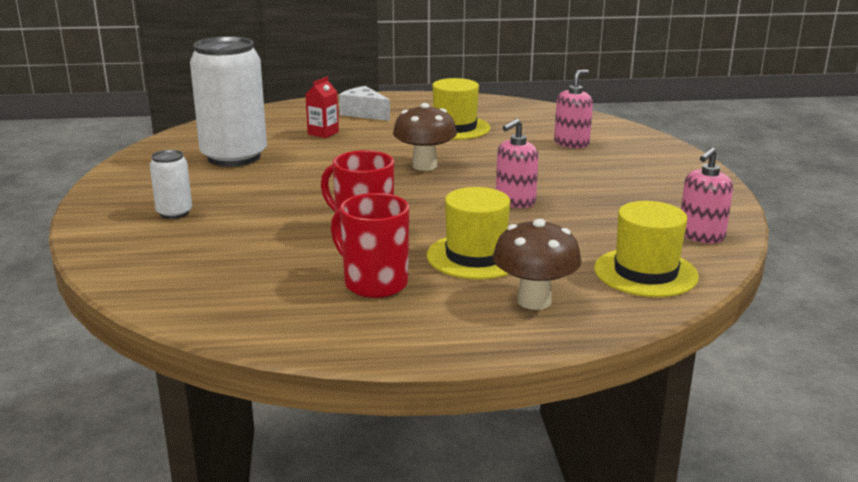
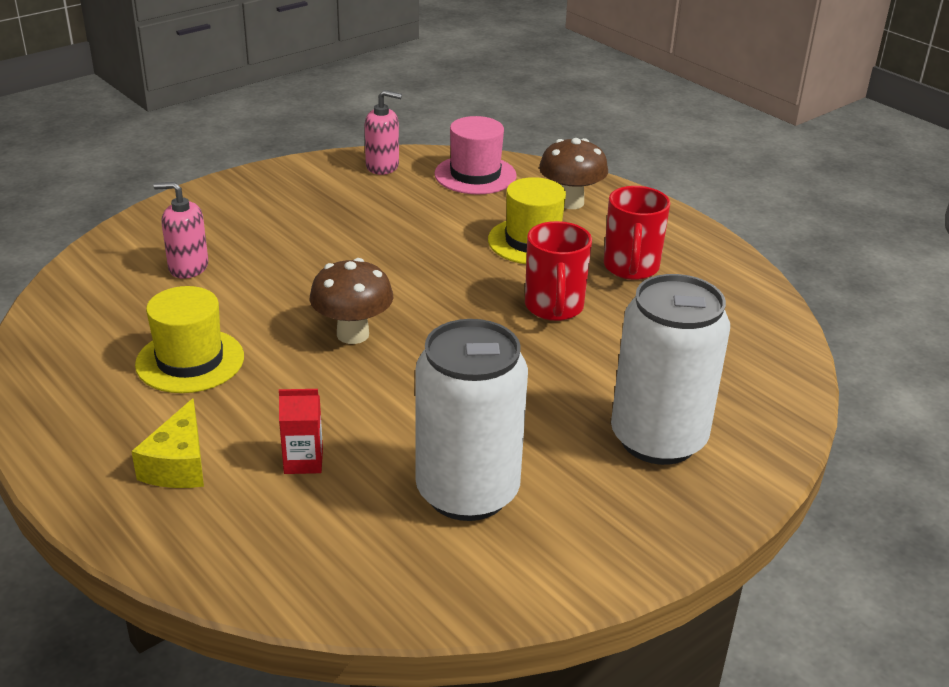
camera: 125 degrees left, 10 degrees up
white can [150,150,192,219] -> white can [611,274,730,465], size x2.15
white cheese [339,86,390,121] -> yellow cheese [131,398,204,488]
pink soap dispenser [496,119,539,208] -> none
yellow hat [594,201,699,297] -> pink hat [434,116,517,194]

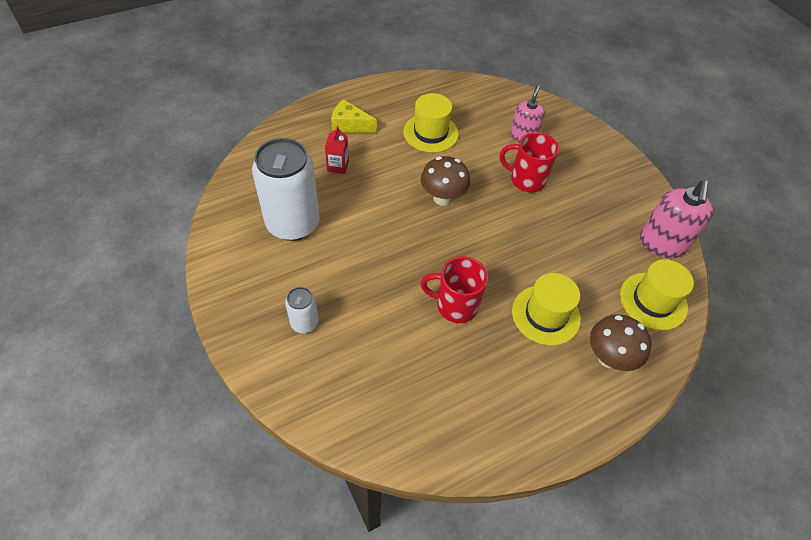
camera: 100 degrees right, 20 degrees up
pink soap dispenser [365,90,402,175] -> pink soap dispenser [640,181,714,258], size x1.51
pink hat [434,116,517,194] -> yellow hat [620,259,694,330]
red mug [604,186,670,280] -> red mug moved to [500,132,559,192]
white can [611,274,730,465] -> white can [285,287,318,333], size x0.47

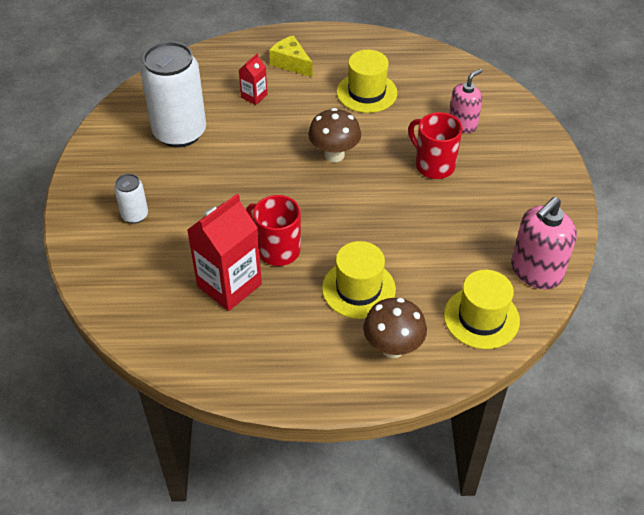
camera: 30 degrees right, 5 degrees down
none -> red carton [187,194,262,311]

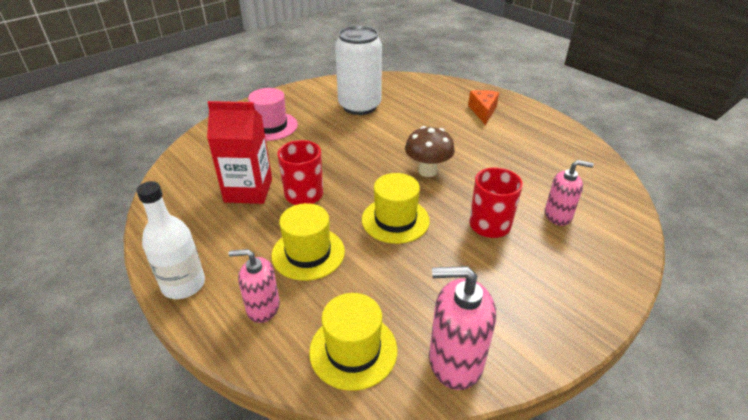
camera: 50 degrees right, 10 degrees down
white can [114,174,148,224] -> pink hat [248,88,298,141]
red carton [239,54,267,105] -> none
yellow cheese [269,35,313,77] -> orange cheese [468,90,499,125]
yellow hat [337,50,397,113] -> yellow hat moved to [362,173,430,244]
brown mushroom [363,298,427,358] -> pink soap dispenser [228,249,280,323]
none -> white bottle [136,181,205,299]

